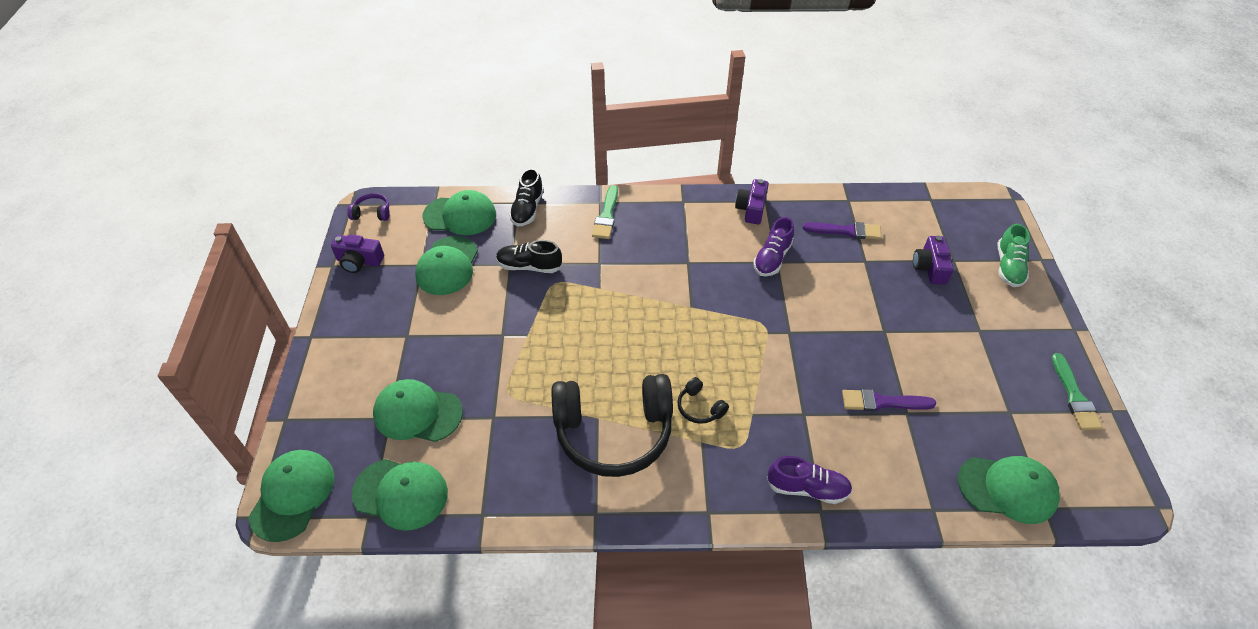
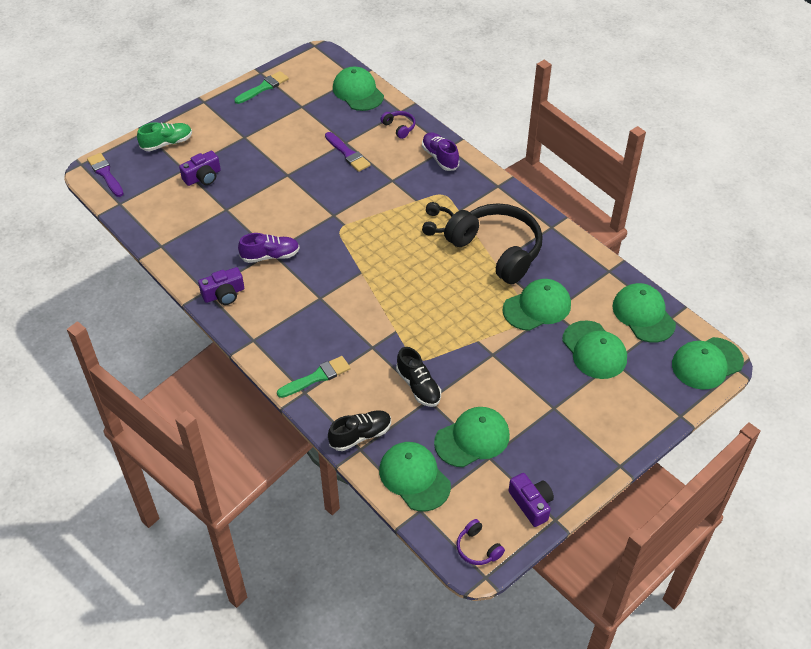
camera: 130 degrees left, 0 degrees up
purple brush [803,222,882,240] -> purple brush moved to [87,153,124,197]
none -> purple headphones [380,111,415,139]
none -> green cap [502,279,571,331]

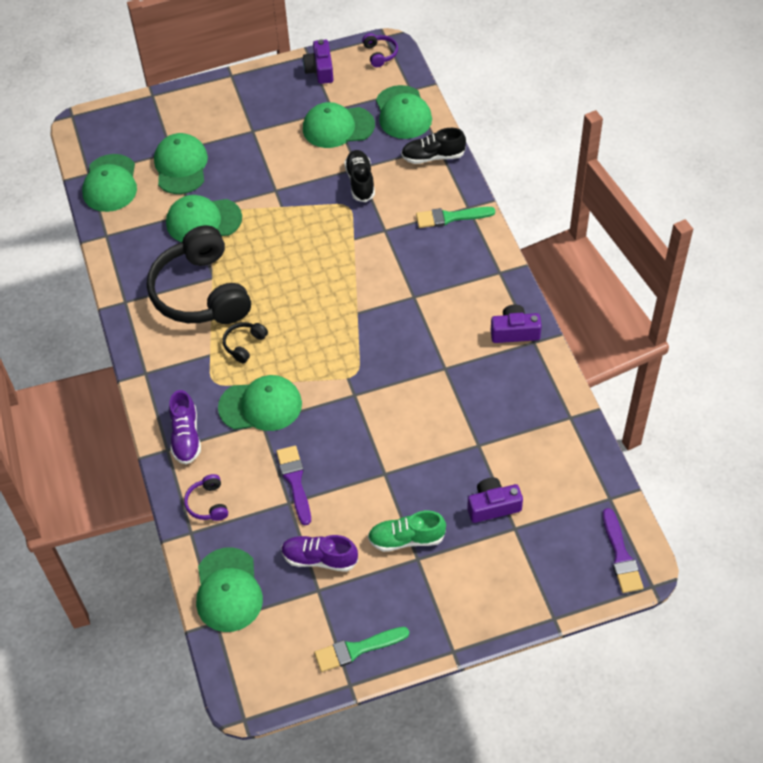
camera: 155 degrees left, 5 degrees up
green shoe [137,122,192,151] -> green shoe moved to [368,511,446,552]
purple shoe [238,233,300,263] -> purple shoe moved to [281,535,358,572]
green cap [672,337,744,390] -> green cap moved to [218,375,302,431]

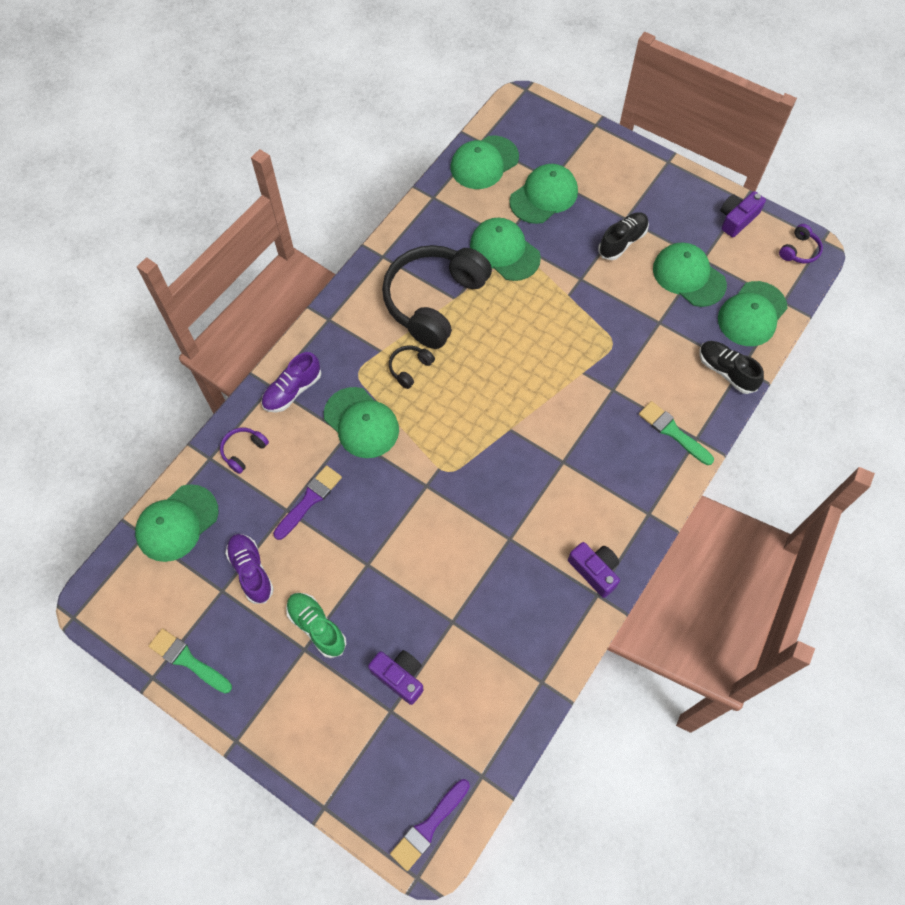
camera: 50 degrees right, 10 degrees up
black headphones [223,322,268,363] -> black headphones turned 45 degrees counterclockwise [389,346,435,389]
black shoe [344,150,375,202] -> black shoe moved to [598,212,649,260]

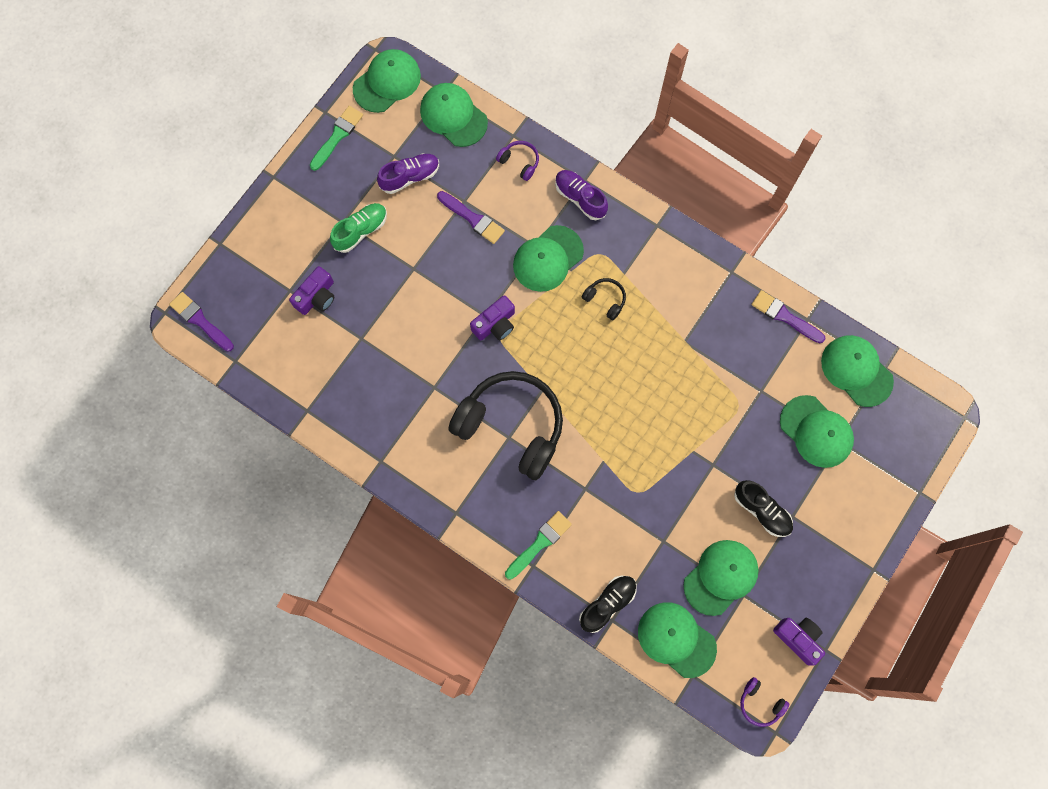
camera: 90 degrees right, 10 degrees up
black headphones [382,245,492,349] -> black headphones moved to [449,371,563,480]
green cap [470,218,541,281] -> green cap moved to [353,49,421,113]
purple camera [568,542,620,598] -> purple camera moved to [470,295,515,340]
none -> purple brush [751,290,826,343]

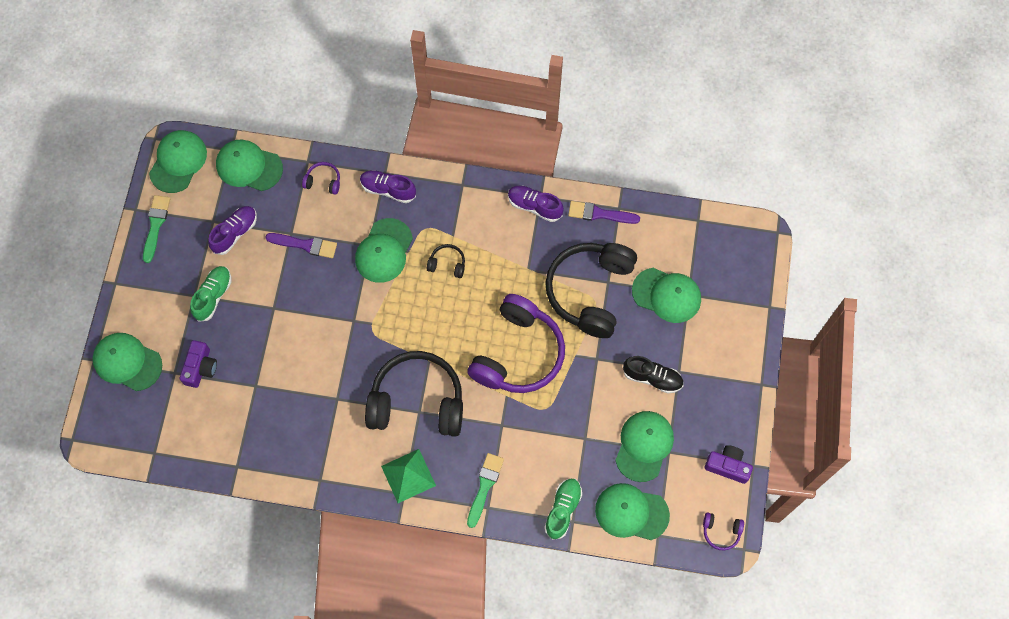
camera: 25 degrees left, 5 degrees down
purple brush [169,292,234,352] -> none
purple camera [470,295,515,340] -> none
black shoe [579,576,637,633] -> green shoe [544,478,582,540]
green cap [821,335,894,407] -> green cap moved to [92,333,162,391]
none -> green pyramid [381,449,436,503]
none -> purple headphones [467,294,565,393]
none -> purple shoe [508,186,564,222]
none -> black headphones [545,243,637,338]

